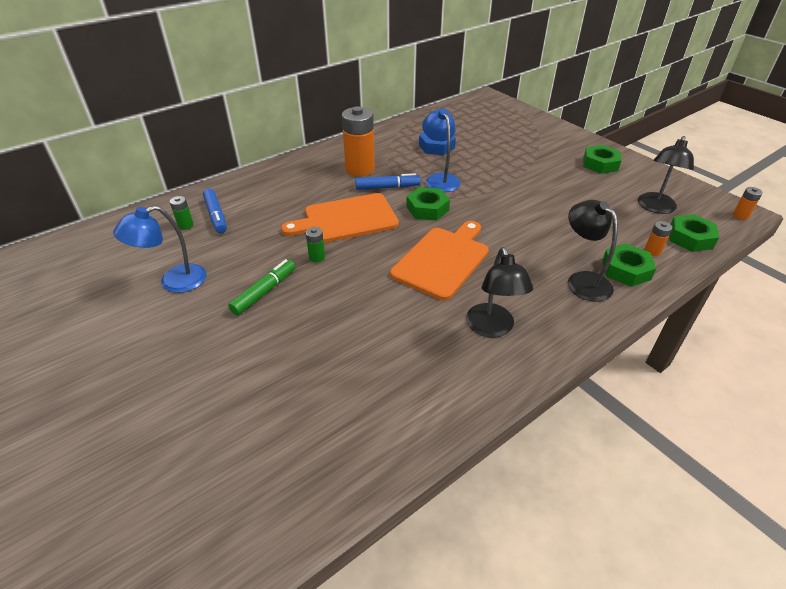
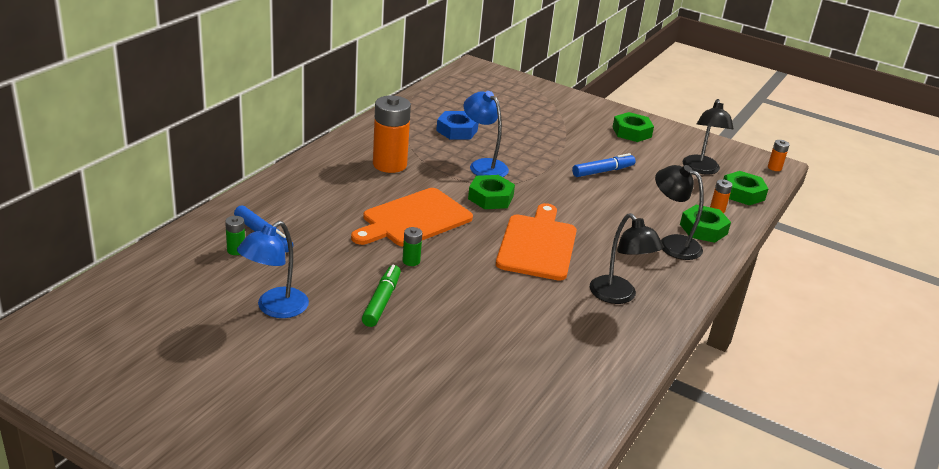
camera: 25 degrees left, 10 degrees down
blue marker [355,173,421,190] -> blue marker moved to [572,153,635,177]

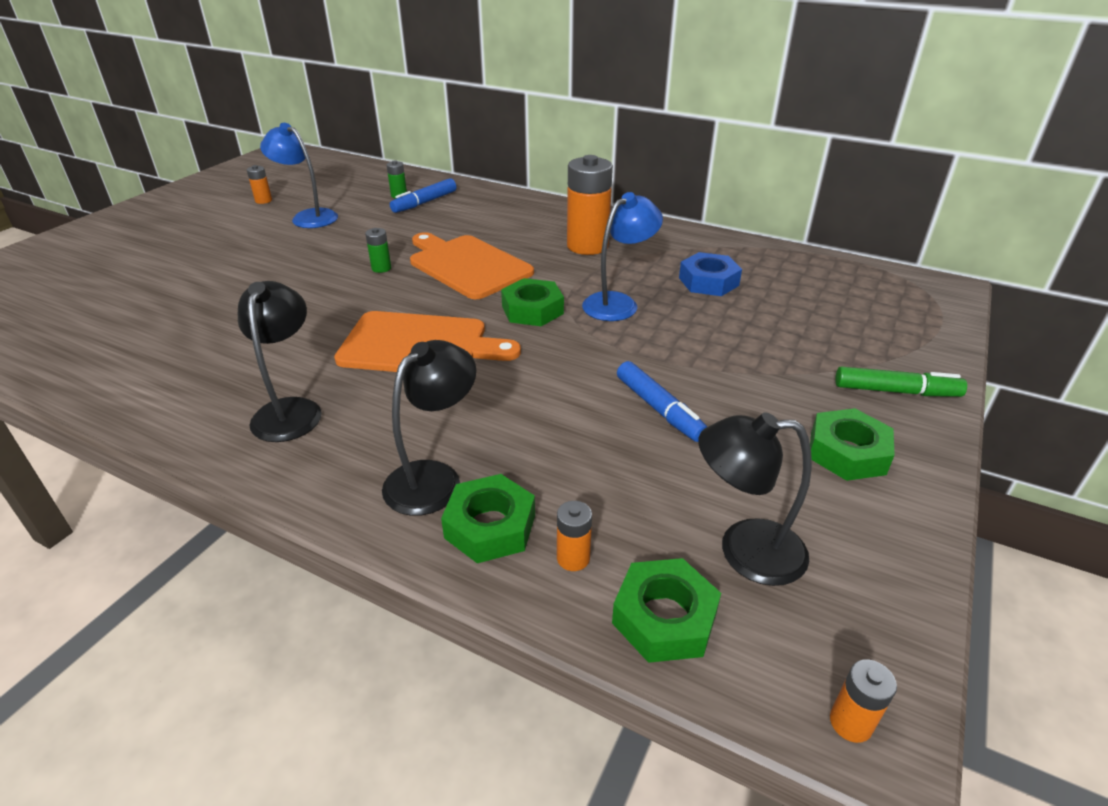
camera: 90 degrees right, 5 degrees up
green marker [362,265,401,327] -> green marker moved to [835,366,967,397]
black lamp [590,213,664,304] -> black lamp turned 120 degrees clockwise [238,281,322,442]
none -> orange battery [247,165,272,204]

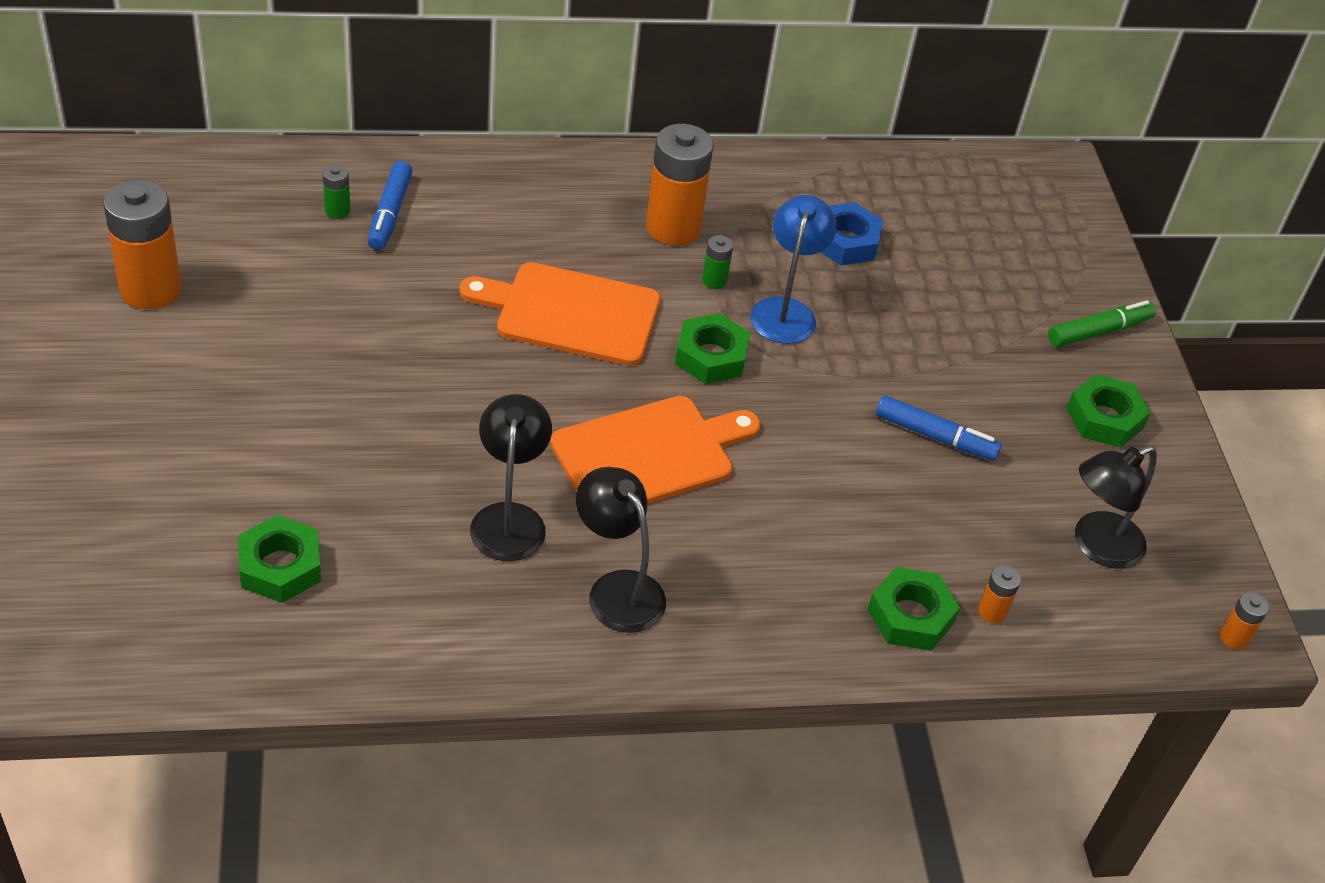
camera: 40 degrees left, 10 degrees up
orange battery [247,165,272,204] -> orange battery [103,179,181,309], size x2.24
blue lamp [260,123,338,228] -> none
green battery [365,228,391,273] -> green battery moved to [702,235,733,289]
black lamp [382,340,476,516] -> black lamp moved to [470,394,552,561]
green nut [612,558,721,663] -> green nut moved to [238,515,321,603]

